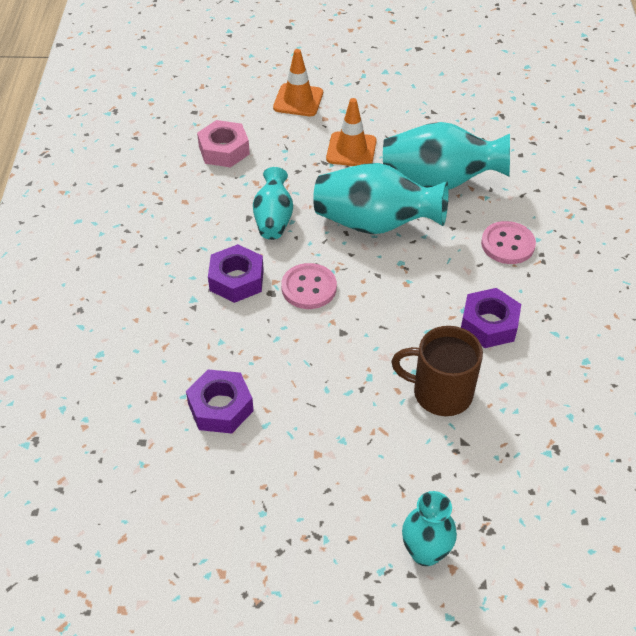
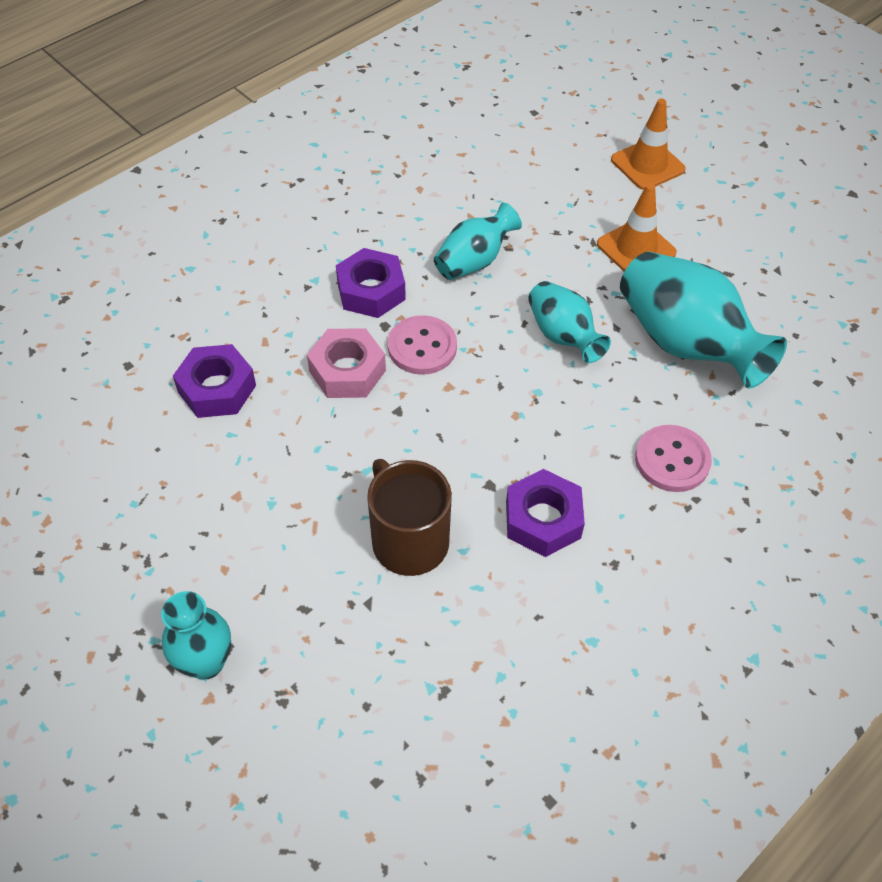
camera: 45 degrees right, 5 degrees up
pink nut [197,120,250,167] -> pink nut moved to [307,328,386,398]
turquoise vase [313,163,449,234] -> turquoise vase [528,281,611,363], size x0.58

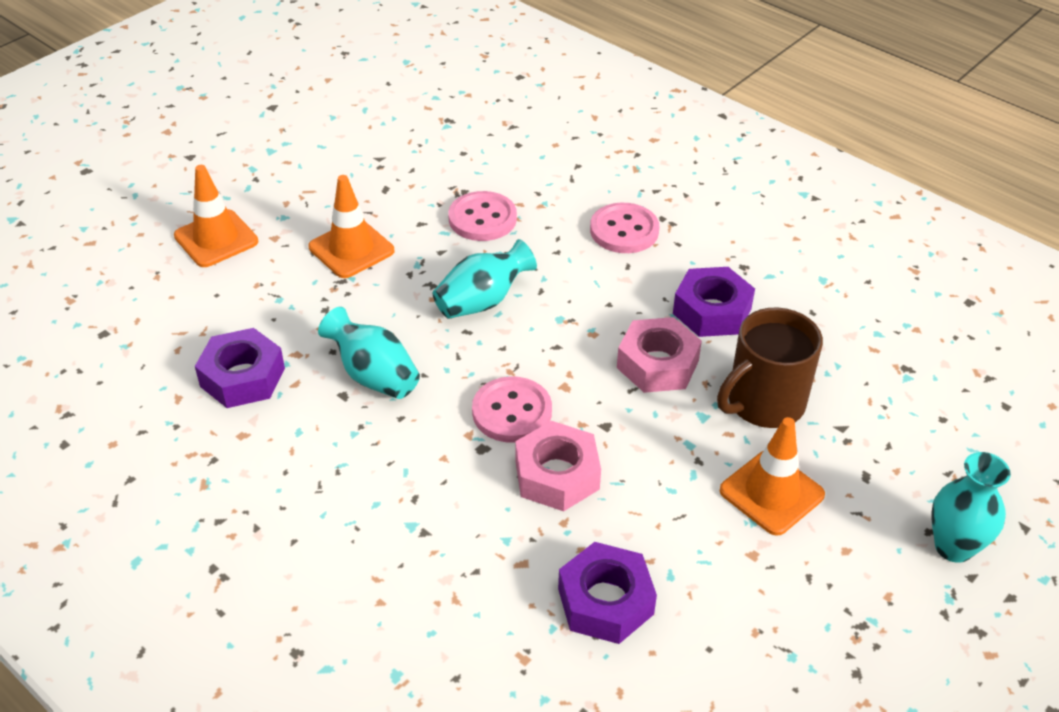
camera: 95 degrees left, 10 degrees down
purple nut [336,248,406,318] -> purple nut moved to [195,328,285,408]
turquoise vase [620,252,787,389] -> pink button [448,191,517,241]
none -> pink nut [617,317,702,393]
none -> orange traffic cone [720,417,825,536]

